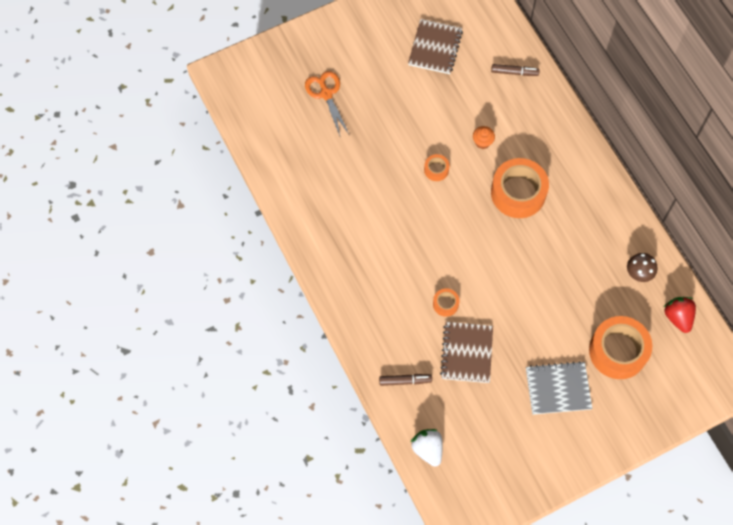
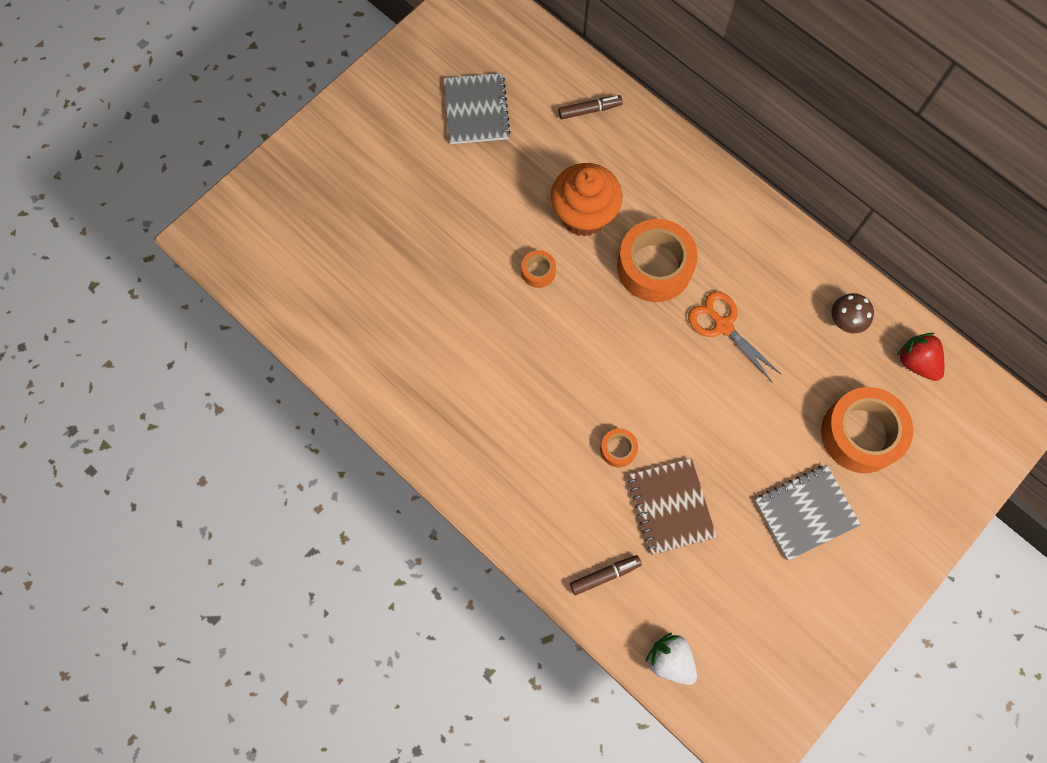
camera: 20 degrees left, 5 degrees up
orange scissors [305,71,349,135] -> orange scissors moved to [688,291,782,383]
brown notebook [408,19,463,74] -> grey notebook [444,73,511,144]
orange cupcake [473,126,495,149] -> orange cupcake [551,163,622,237], size x2.27

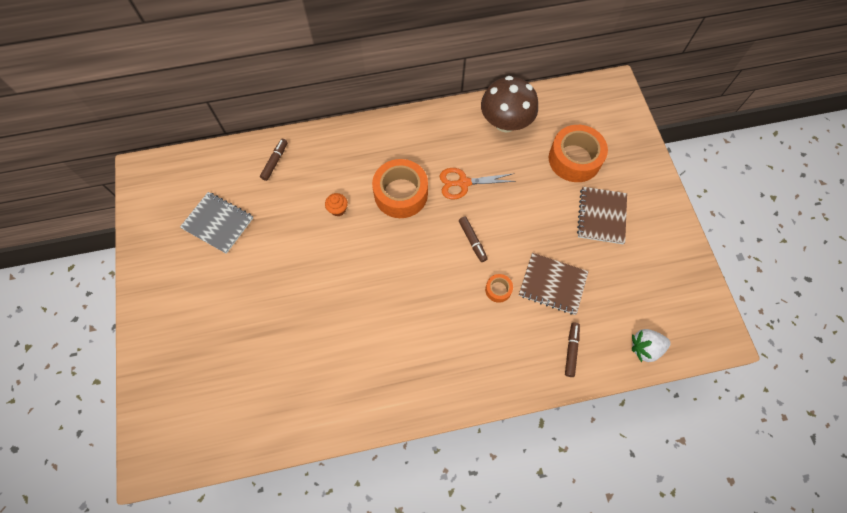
camera: 55 degrees left, 5 degrees down
orange tape [521,250,556,288] -> none
orange cupcake [551,163,622,237] -> orange cupcake [325,193,348,216], size x0.44
grey notebook [755,465,861,561] -> brown notebook [577,187,627,244]
brown mushroom [832,293,874,334] -> brown mushroom [481,76,538,132], size x2.04
red strawberry [897,333,944,381] -> none
none -> brown marker [459,217,488,262]

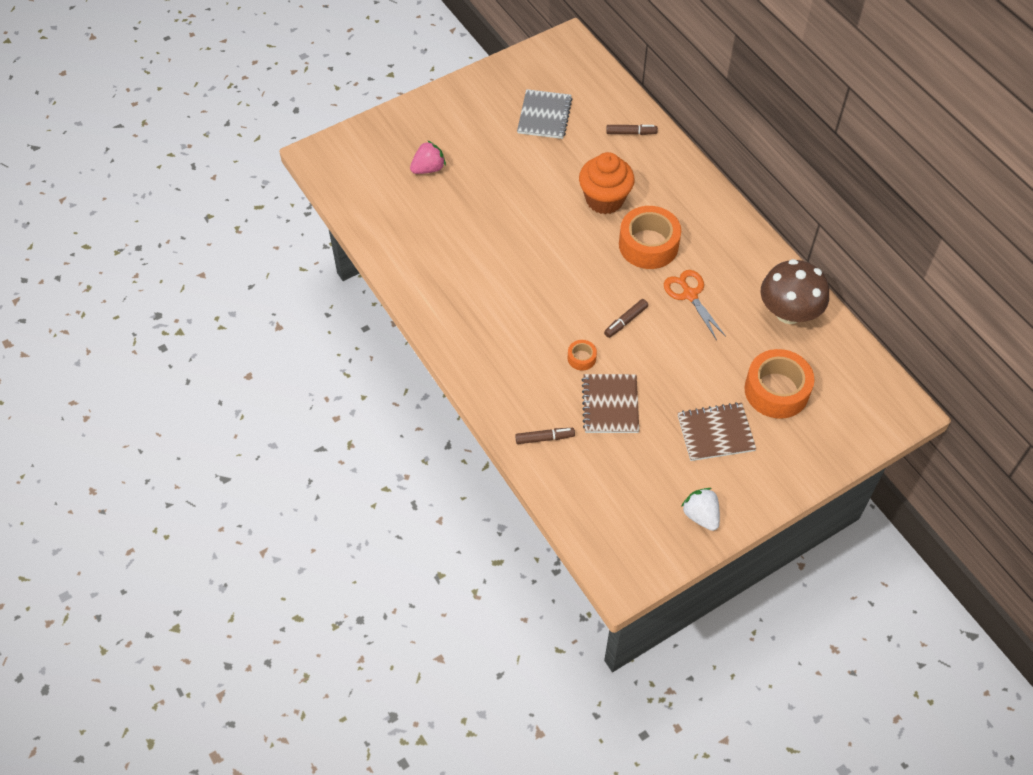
camera: 70 degrees right, 10 degrees down
orange cupcake [325,193,348,216] -> orange cupcake [579,152,635,214], size x2.27
white strawberry [632,329,671,362] -> white strawberry moved to [681,488,720,531]
none -> pink strawberry [410,140,446,174]

